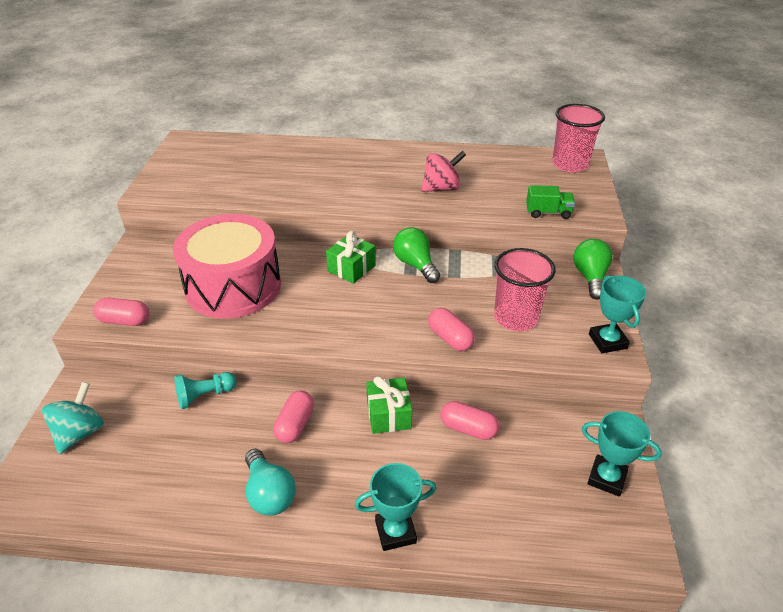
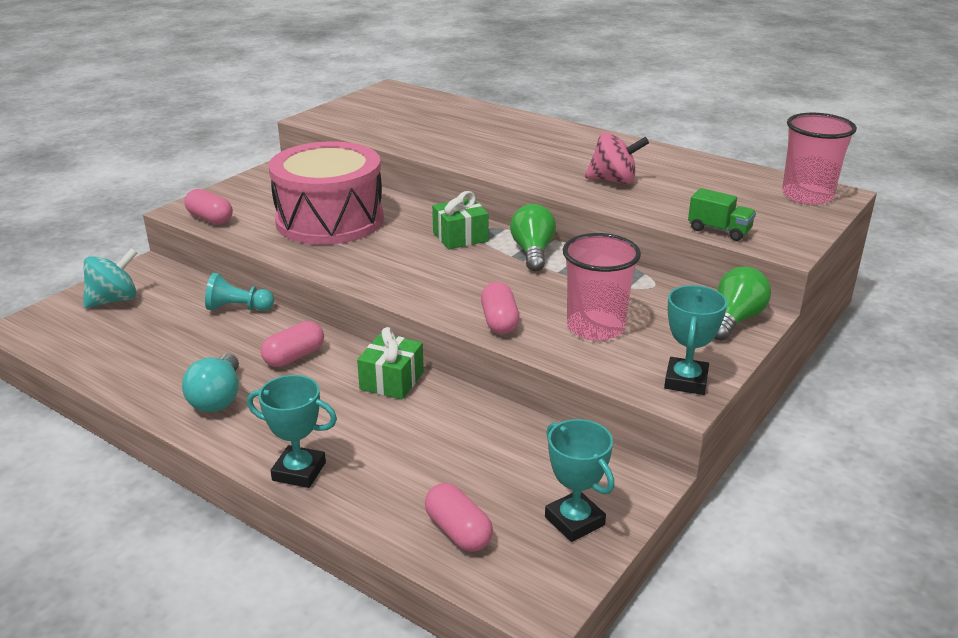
camera: 30 degrees right, 10 degrees down
pink capsule [440,401,499,440] -> pink capsule moved to [425,483,493,552]

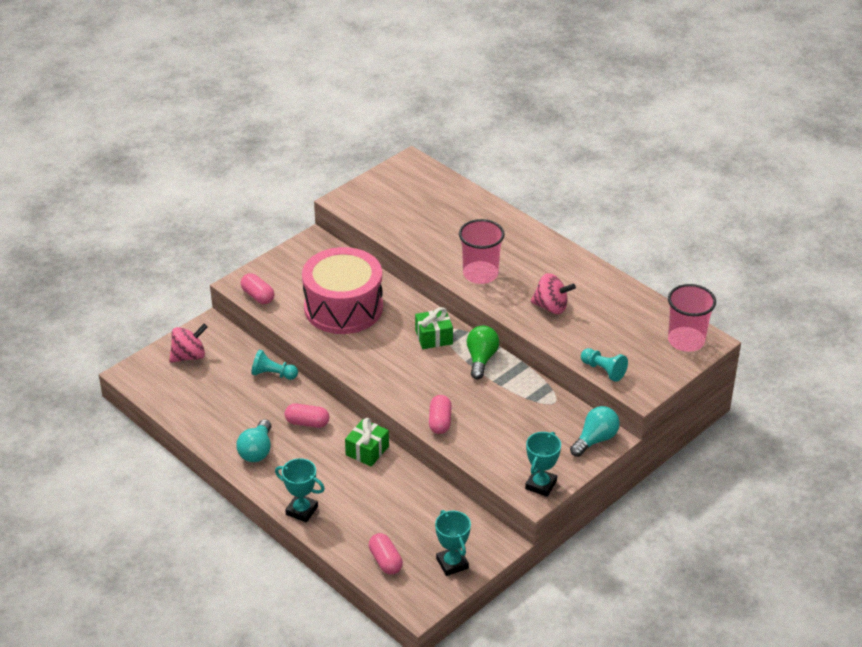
camera: 10 degrees right, 10 degrees up
turquoise spinning top [83,248,137,308] -> pink spinning top [169,324,208,363]
pink capsule [261,321,324,367] -> pink capsule turned 45 degrees clockwise [285,404,329,428]
pink cup [563,233,641,341] -> pink cup moved to [459,219,505,284]
green truck [688,188,756,241] -> turquoise pawn [581,348,628,382]
green light bulb [714,267,771,341] -> turquoise light bulb [570,406,620,457]

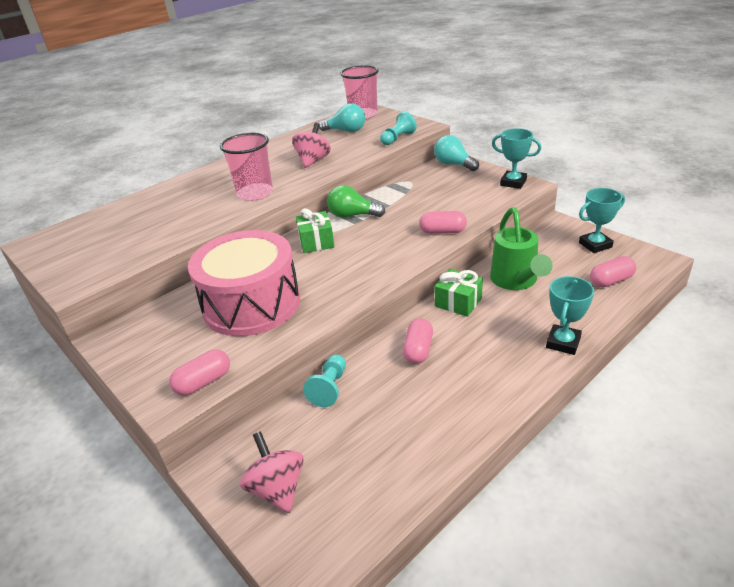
camera: 85 degrees left, 5 degrees down
turquoise light bulb [236,419,271,462] -> turquoise light bulb moved to [319,103,365,132]
none -> green watering can [490,207,553,290]

